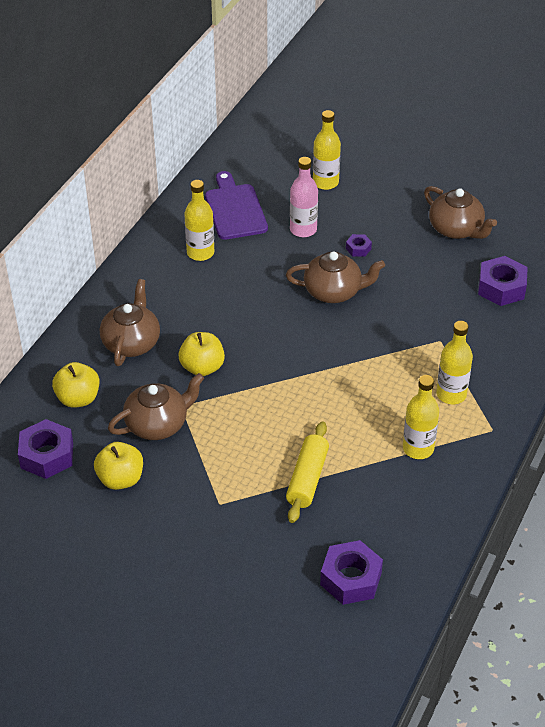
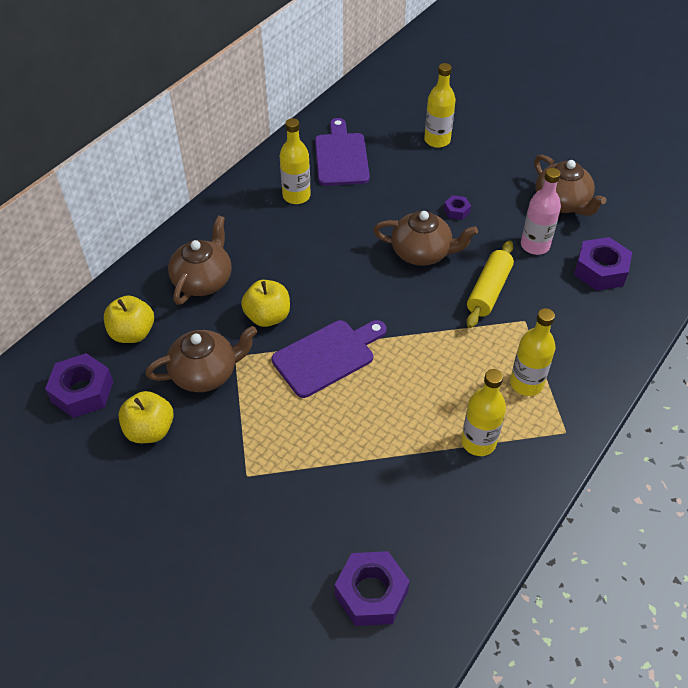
camera: 10 degrees right, 5 degrees up
yellow rolling pin [286,421,329,523] -> yellow rolling pin moved to [466,241,514,328]
pink bottle [290,157,318,237] -> pink bottle moved to [521,168,561,255]
none -> purple cutting board [272,320,387,398]

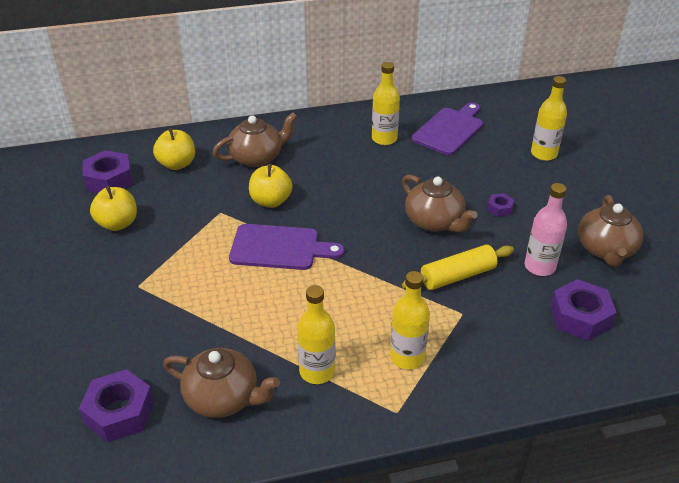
camera: 40 degrees right, 10 degrees down
brown teapot [145,326,257,392] -> brown teapot moved to [163,348,280,418]

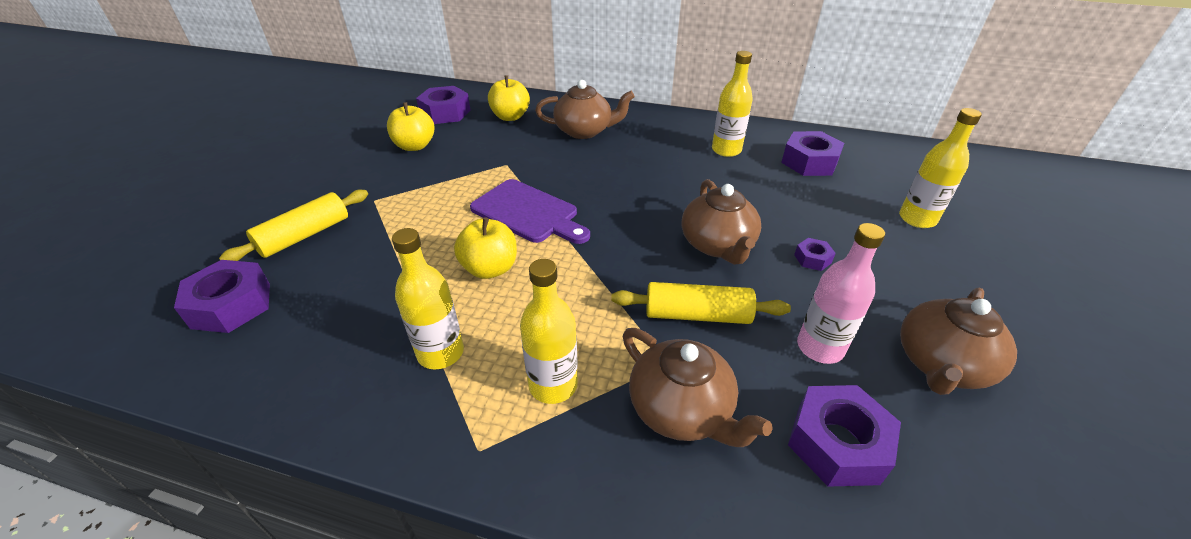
camera: 30 degrees right, 0 degrees up
brown teapot [163,348,280,418] -> brown teapot moved to [623,328,773,447]
yellow apple [249,164,292,208] -> yellow apple moved to [454,217,517,279]
purple cutting board [412,102,483,155] -> purple nut [781,131,844,176]
none -> yellow rolling pin [219,190,368,261]

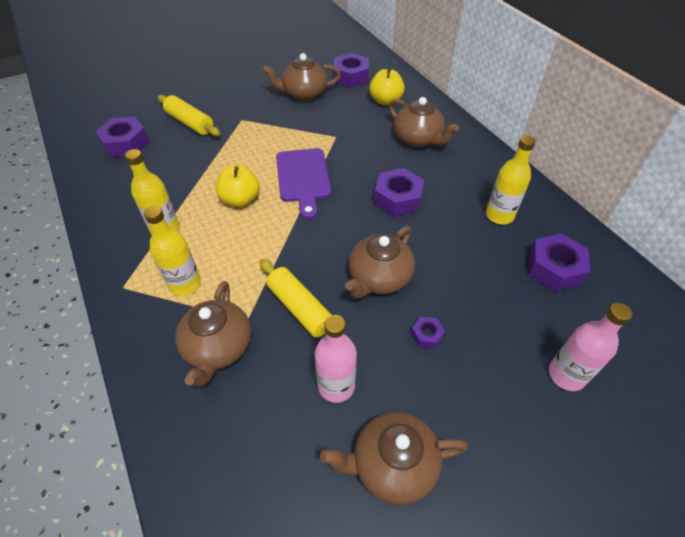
camera: 45 degrees right, 10 degrees up
yellow rolling pin [219,190,368,261] -> yellow rolling pin turned 45 degrees clockwise [158,95,220,136]
yellow apple [387,102,434,151] -> brown teapot [262,53,341,101]
purple nut [788,385,901,487] -> purple nut moved to [374,168,424,217]
yellow bottle [899,108,982,228] -> pink bottle [549,303,632,391]

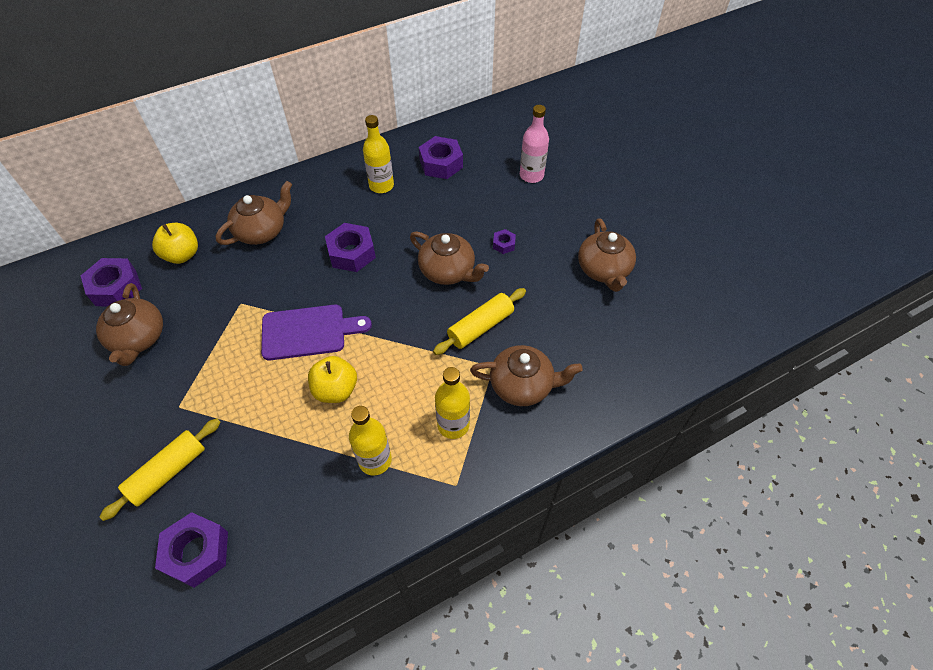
camera: 90 degrees left, 5 degrees up
pink bottle [315,315,357,403] -> none

